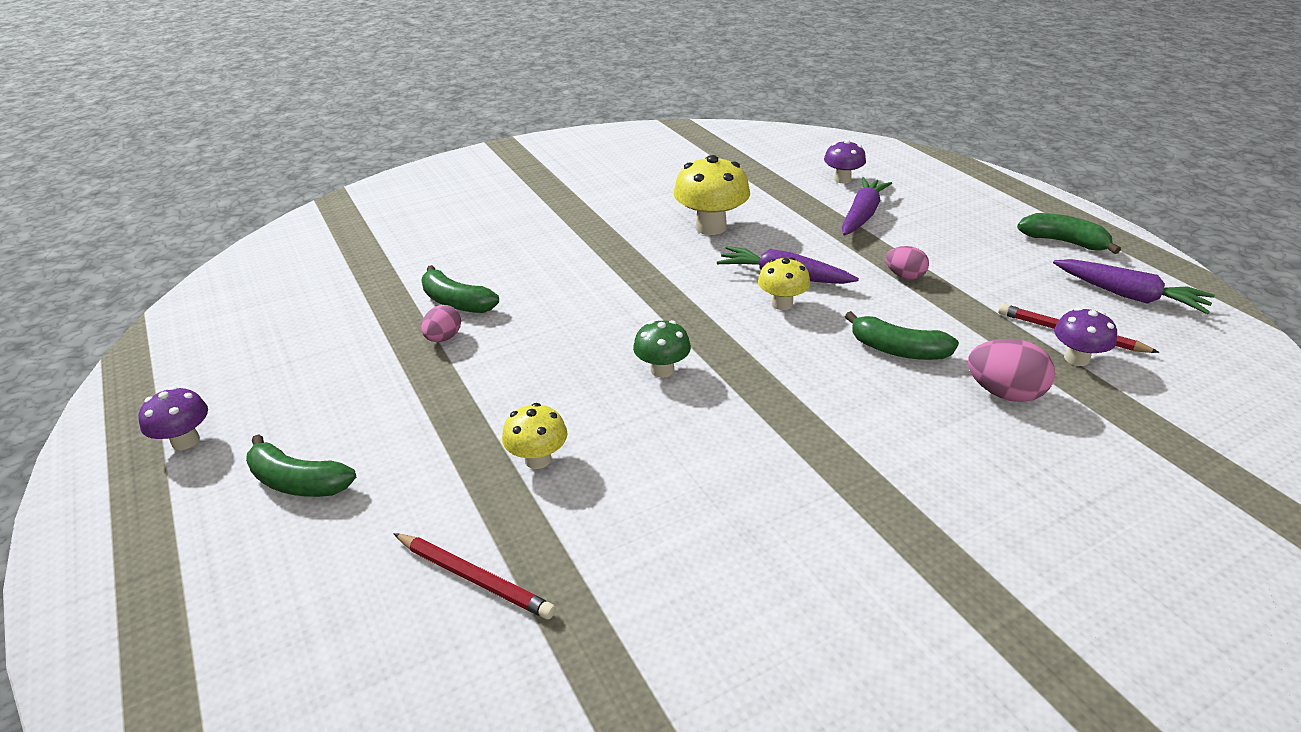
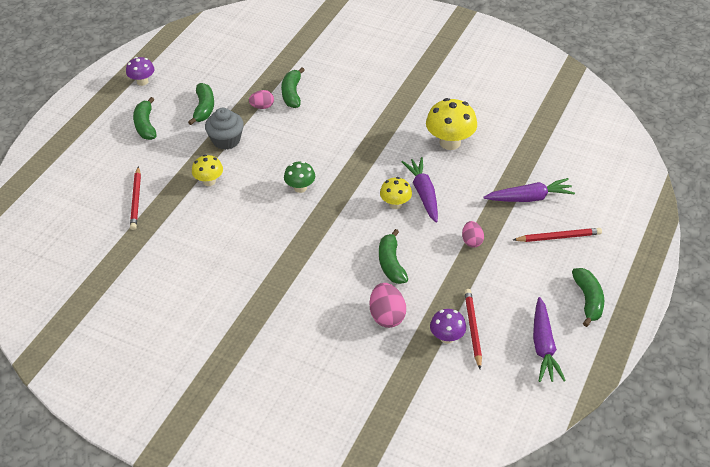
camera: 55 degrees right, 10 degrees up
purple mushroom [824,140,866,183] -> none
none -> green banana [188,83,214,125]
none -> grey cupcake [205,108,244,150]
none -> red pencil [513,228,602,242]

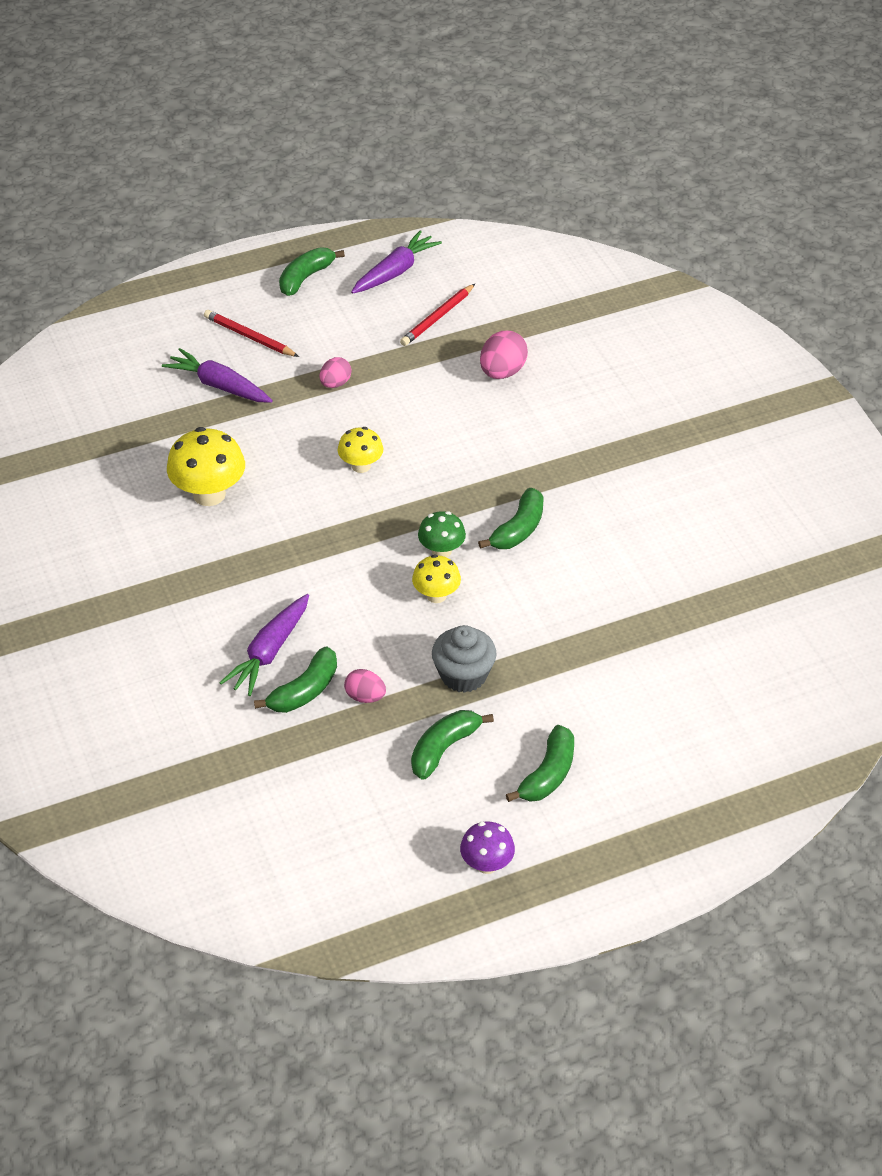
camera: 140 degrees left, 0 degrees up
red pencil [130,166,141,230] -> none
yellow mushroom [192,155,223,186] -> yellow mushroom moved to [412,554,461,603]
green banana [379,229,408,284] -> green banana moved to [478,488,544,549]
purple carrot [401,157,438,223] -> purple carrot moved to [219,594,309,696]
purple mushroom [430,309,466,344] -> none

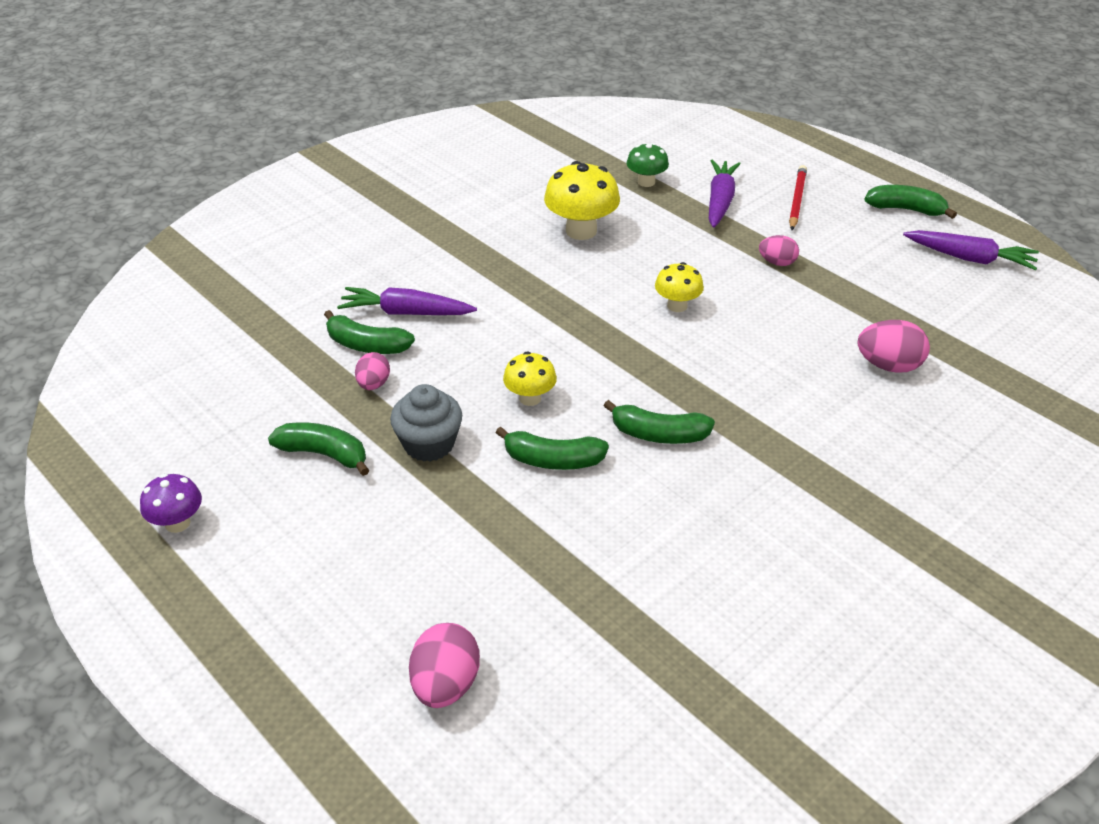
camera: 70 degrees right, 5 degrees down
red pencil [400,284,475,346] -> none
green mushroom [418,511,466,557] -> green mushroom moved to [627,143,669,187]
green banana [506,725,574,802] -> green banana moved to [496,427,609,470]
none -> pink egg [409,623,480,708]

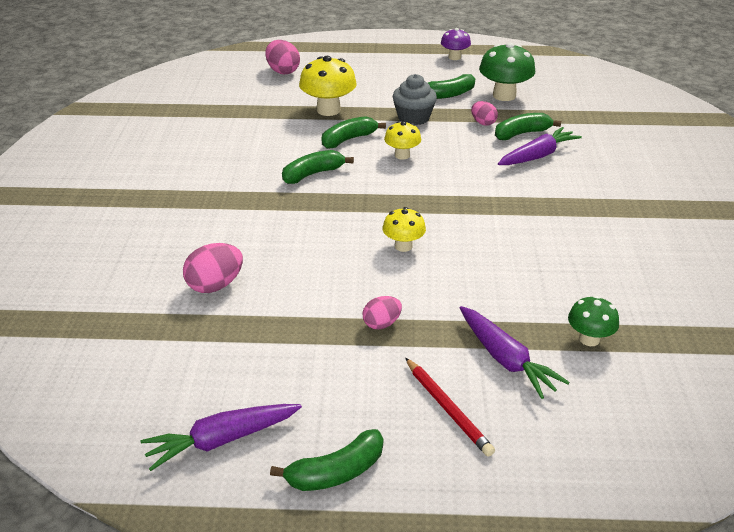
camera: 135 degrees right, 5 degrees down
yellow mushroom [544,161,620,240] -> yellow mushroom moved to [299,56,357,116]
none -> green mushroom [479,42,535,101]

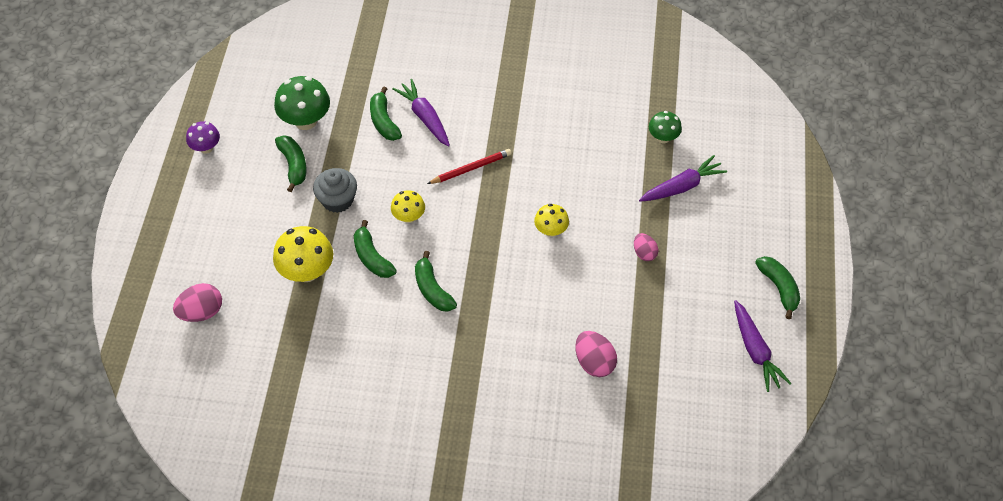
camera: 85 degrees left, 20 degrees up
red pencil [405,358,495,457] -> red pencil moved to [427,149,512,184]
pink egg [471,101,498,126] -> none

